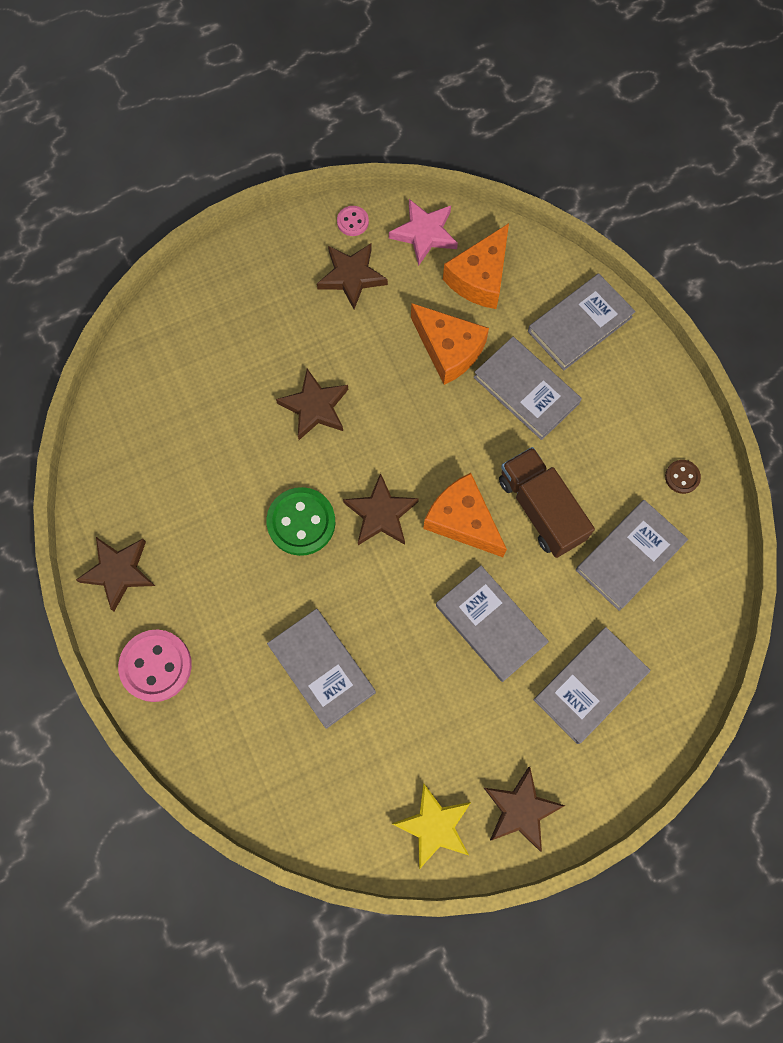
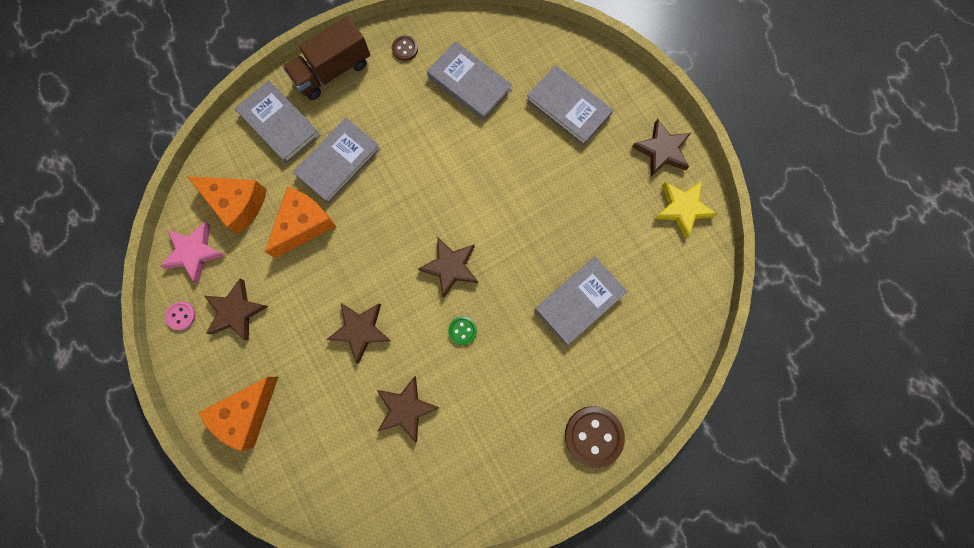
camera: 95 degrees left, 5 degrees up
brown star [76,537,155,611] -> brown star moved to [377,376,440,443]
pink button [118,630,192,702] -> brown button [565,406,625,468]
green button [266,487,335,556] -> green button [448,316,477,345], size x0.51
orange cheese [423,473,507,557] -> orange cheese moved to [199,377,278,451]
grey book [436,566,549,682] -> none
brown truck [499,447,595,558] -> brown truck moved to [283,16,370,100]

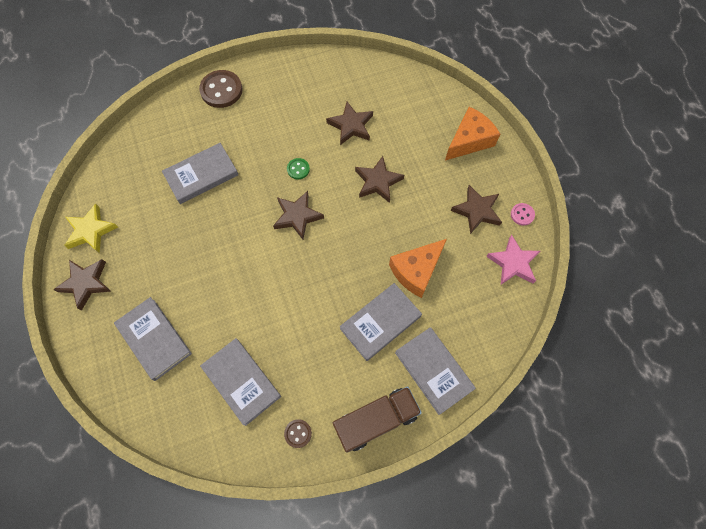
camera: 170 degrees left, 10 degrees down
orange cheese [187,176,267,234] -> none

